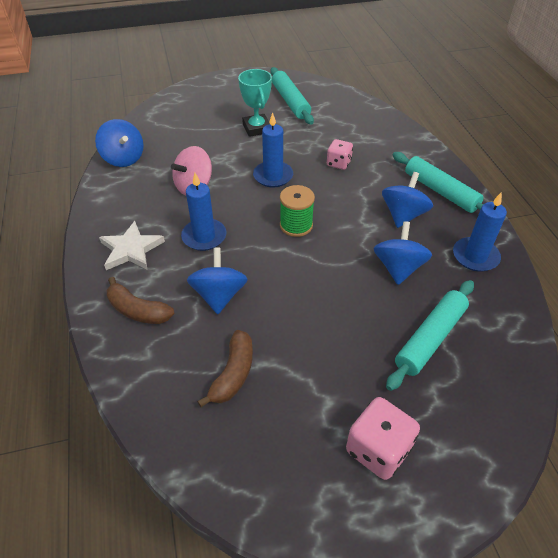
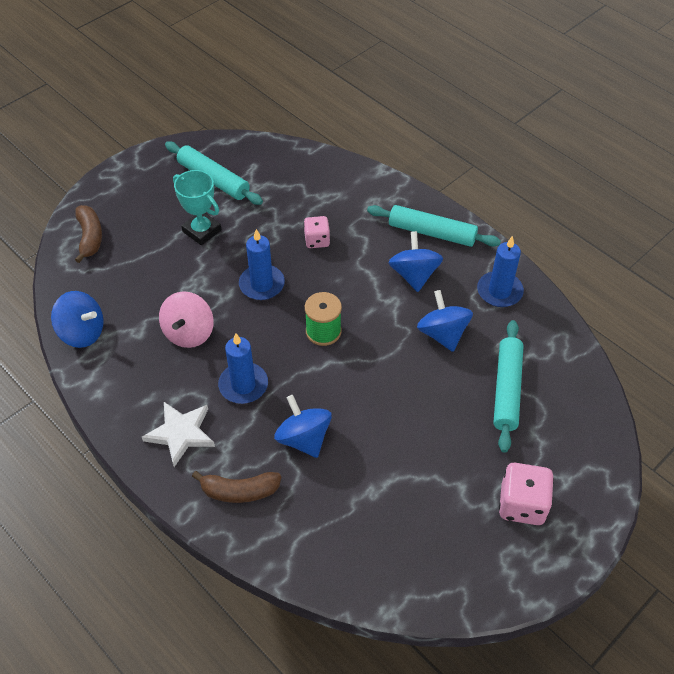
camera: 30 degrees left, 5 degrees up
brown banana [197,330,253,407] -> brown banana moved to [75,205,102,263]

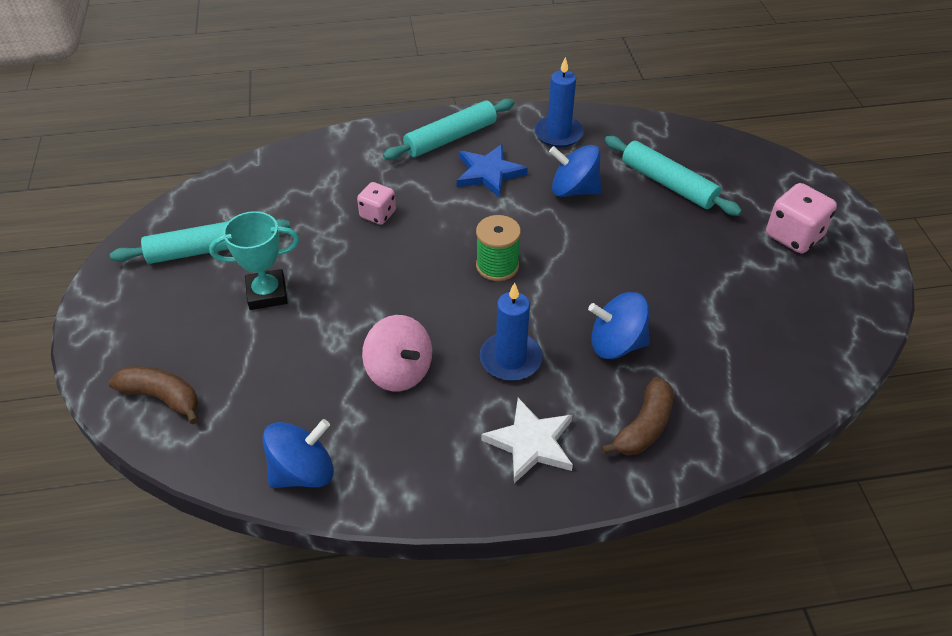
camera: 55 degrees left, 5 degrees down
blue candle [239,229,285,300] -> none
blue spinning top [388,231,443,292] -> blue star [457,144,528,198]

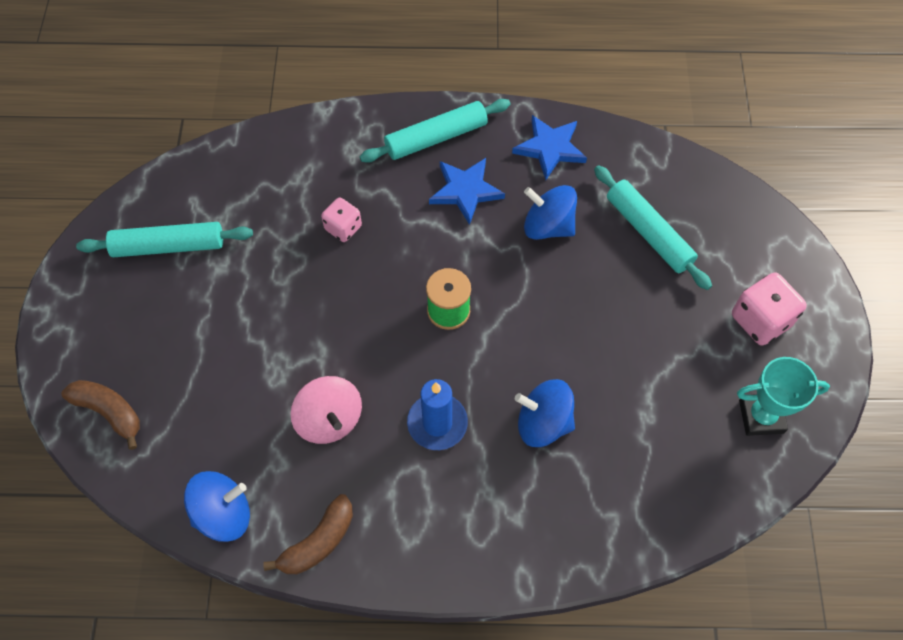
camera: 10 degrees right, 15 degrees up
turquoise trophy [209,211,299,310] -> turquoise trophy moved to [737,357,830,436]
white star [481,398,573,483] -> none
blue candle [534,57,584,147] -> blue star [512,115,587,180]
brown banana [601,377,673,455] -> brown banana moved to [263,494,353,574]

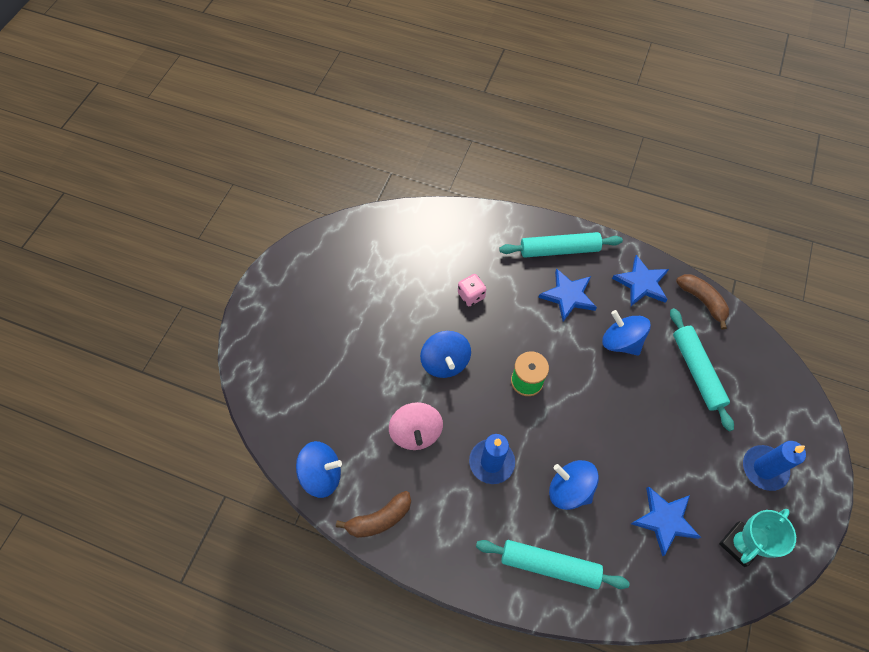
camera: 20 degrees right, 0 degrees up
brown banana [61,380,140,450] -> brown banana moved to [676,274,729,329]
turquoise rolling pin [76,222,253,257] -> turquoise rolling pin moved to [476,540,630,589]
pink dice [732,272,807,346] -> blue candle [743,441,806,491]
turquoise trophy [737,357,830,436] -> turquoise trophy turned 60 degrees counterclockwise [719,509,796,567]
none -> blue spinning top [420,331,471,378]
none -> blue star [631,486,701,556]

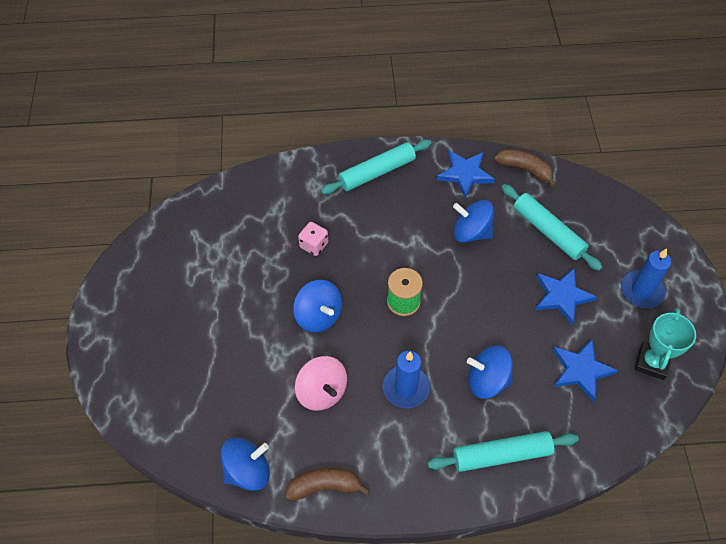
camera: 25 degrees left, 5 degrees down
brown banana [336,491,411,538] -> brown banana turned 135 degrees counterclockwise [285,467,370,500]
blue star [538,268,597,322] -> blue star moved to [535,268,597,325]

